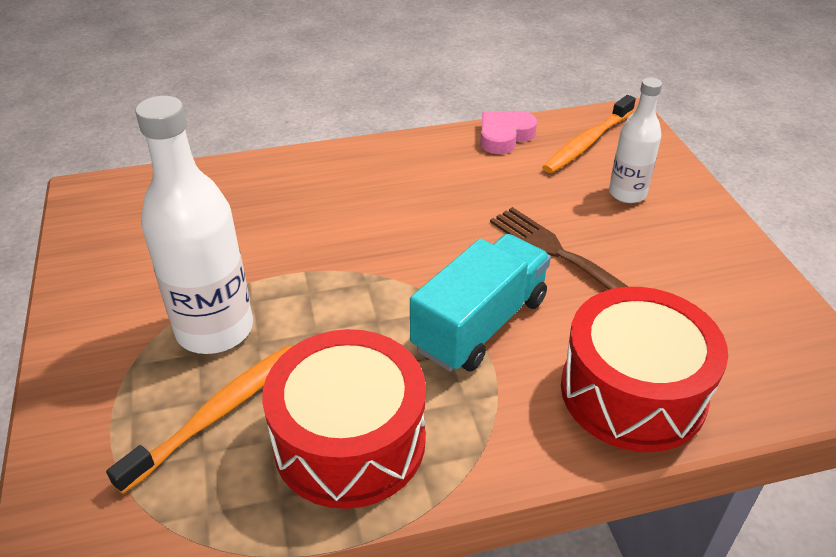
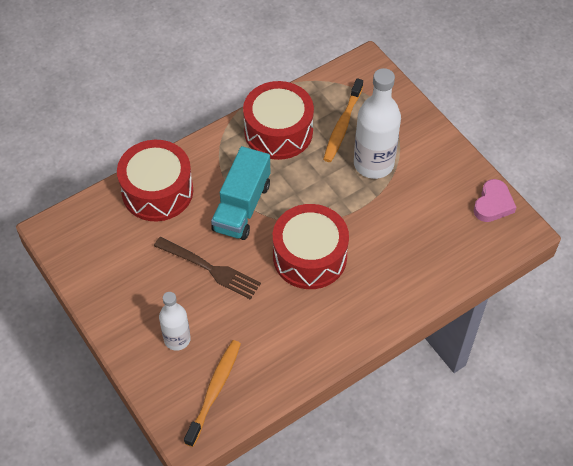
camera: 160 degrees right, 15 degrees up
pink heart [480,111,537,154] -> pink heart moved to [474,179,517,222]
none -> red drum [273,204,349,289]

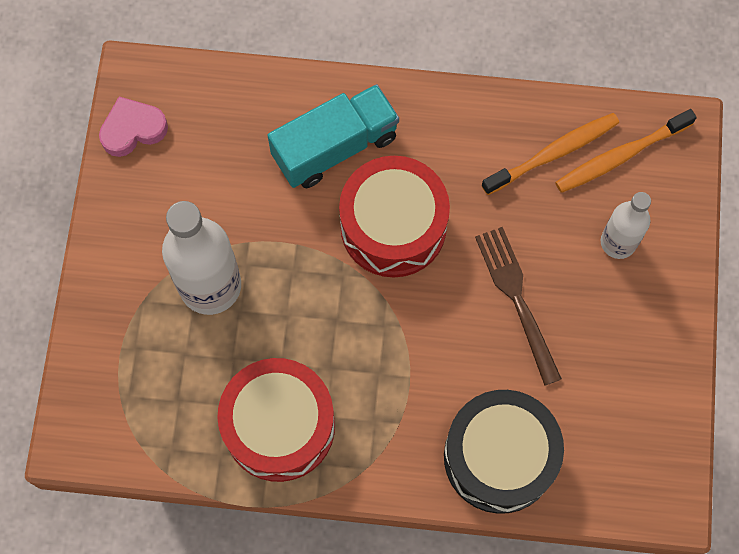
camera: 140 degrees left, 15 degrees up
red drum [117,140,193,221] -> black drum [444,390,564,514]
turquoise truck [211,146,270,240] -> turquoise truck moved to [267,84,399,188]
orange toothbrush [323,78,363,162] -> orange toothbrush moved to [482,113,619,195]

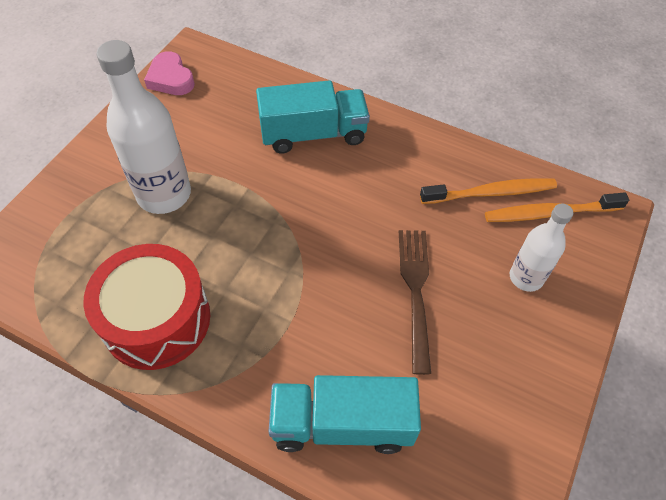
camera: 20 degrees right, 15 degrees down
pink heart [99,96,168,157] -> pink heart turned 120 degrees counterclockwise [144,51,195,95]
red drum [339,156,450,277] -> none
black drum [444,390,564,514] -> turquoise truck [268,375,421,454]

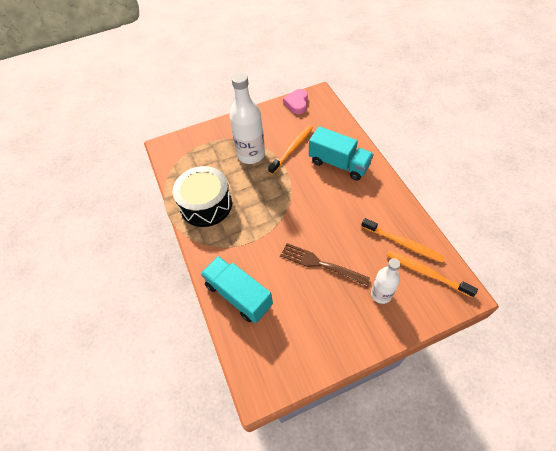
camera: 45 degrees right, 0 degrees up
red drum [83,244,210,370] -> black drum [173,166,232,227]
brown fork [399,230,431,375] -> brown fork turned 105 degrees counterclockwise [280,243,370,286]
none -> orange toothbrush [268,125,313,175]

